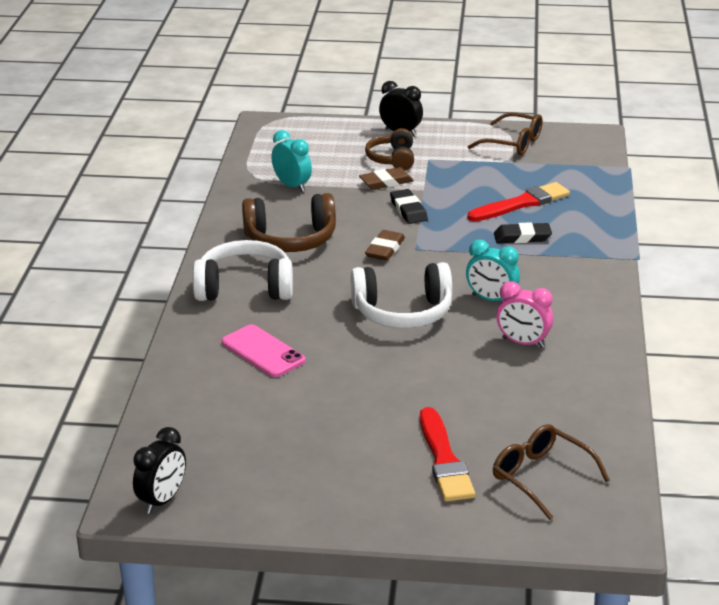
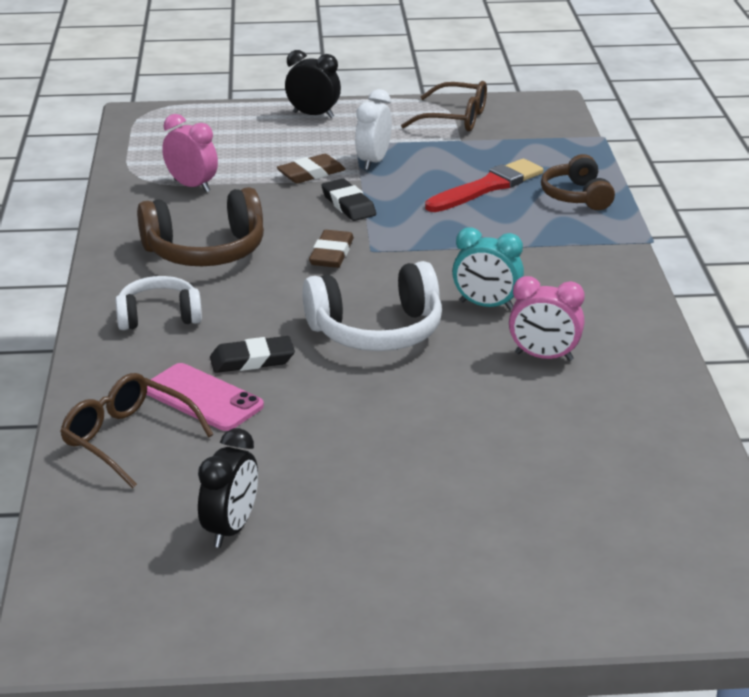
camera: 10 degrees left, 0 degrees up
black clock [133,427,186,514] -> black clock moved to [198,428,258,548]
white headphones [193,240,293,301] -> white headphones [115,276,202,330], size x0.64
turquoise clock [271,130,312,192] -> pink clock [162,114,218,192]
brown headphones [365,128,414,171] -> brown headphones moved to [541,154,615,210]
red brush [420,407,475,502] -> none
brown glasses [493,424,610,520] -> brown glasses moved to [60,373,213,488]
black eraser [494,222,552,243] -> black eraser moved to [210,336,295,373]
none -> white clock [355,89,392,170]

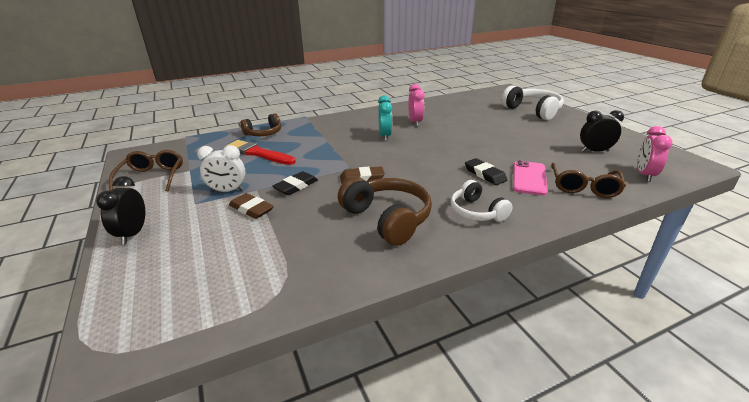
camera: 110 degrees left, 0 degrees up
pink clock [162,114,218,192] -> pink clock moved to [637,126,673,182]
white headphones [302,261,442,351] -> white headphones moved to [501,85,564,120]

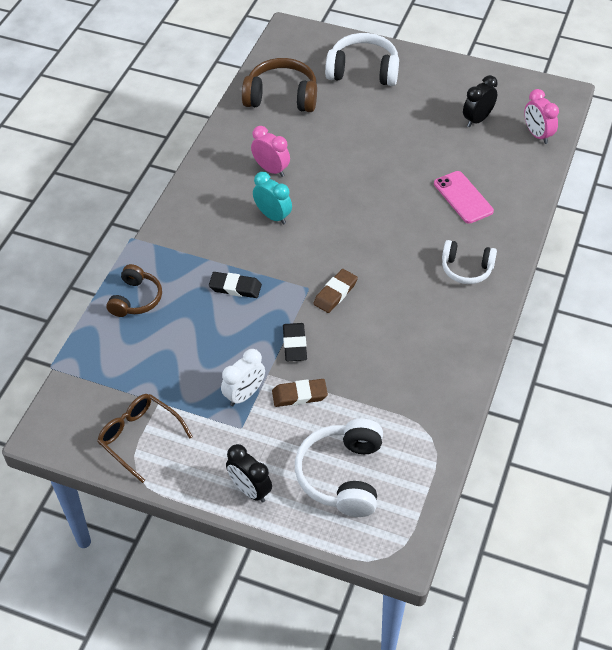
camera: 45 degrees left, 20 degrees up
red brush [226,140,296,165] -> none
brown headphones [338,177,432,246] -> brown headphones moved to [242,58,317,112]
black eraser [465,158,507,185] -> black eraser moved to [209,272,262,298]
brown glasses [551,163,626,198] -> none
none -> white headphones [295,419,383,517]

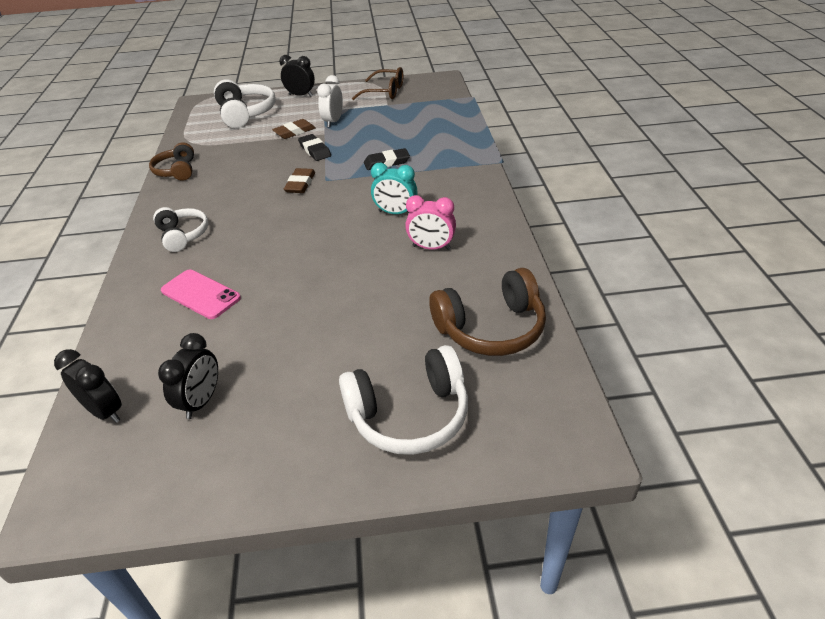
camera: 155 degrees right, 10 degrees down
brown headphones [107,264,162,317] -> brown headphones moved to [149,142,194,181]
white headphones [442,240,497,284] -> white headphones turned 75 degrees clockwise [153,207,209,252]
pink clock [524,89,559,144] -> black clock [54,349,122,423]

